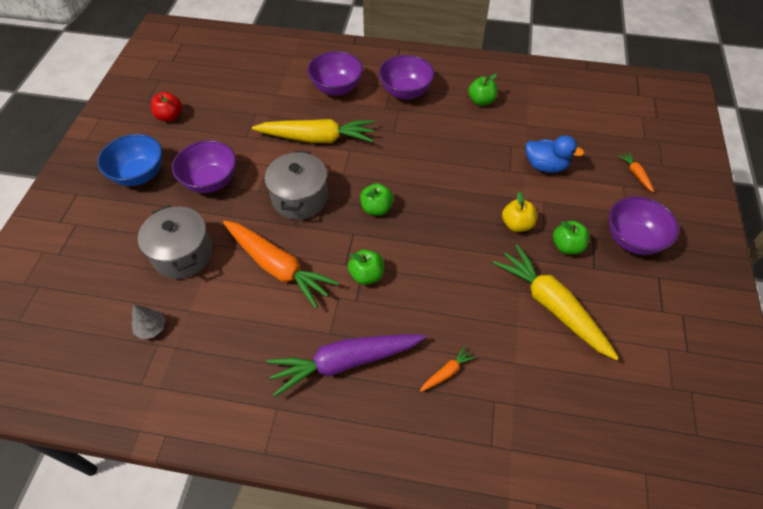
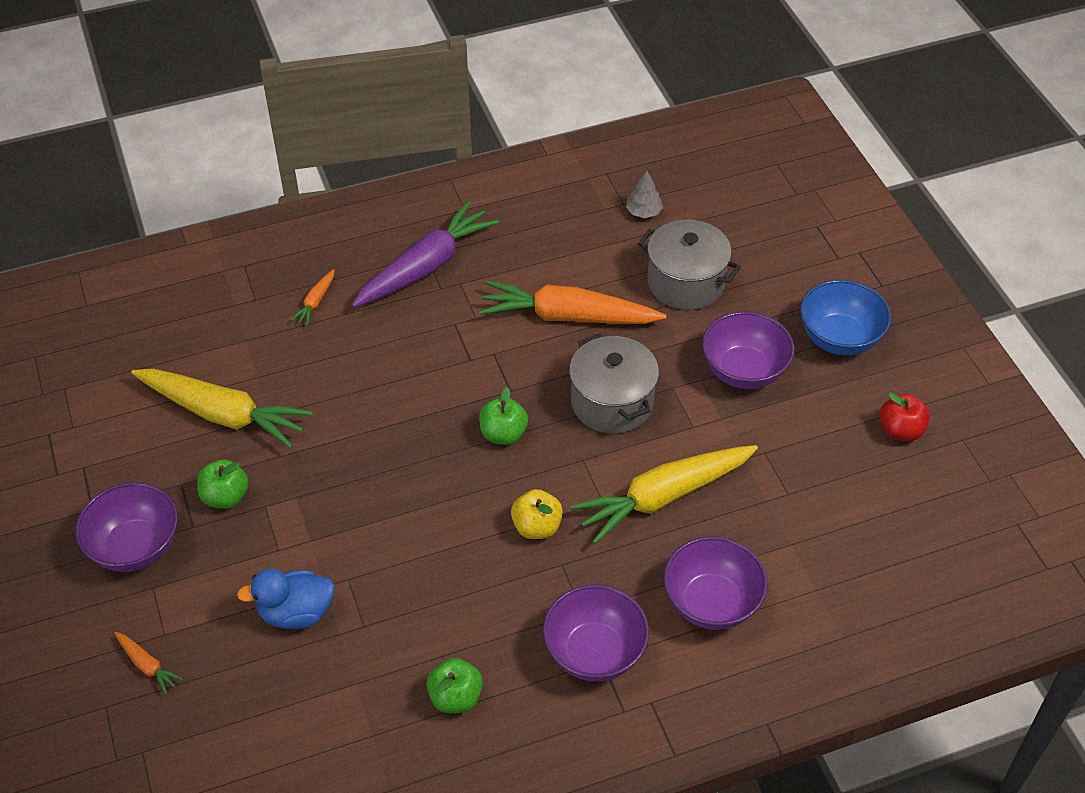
camera: 150 degrees right, 5 degrees down
green apple [348,249,384,285] -> none
yellow apple [502,192,537,232] -> yellow apple moved to [511,489,563,539]

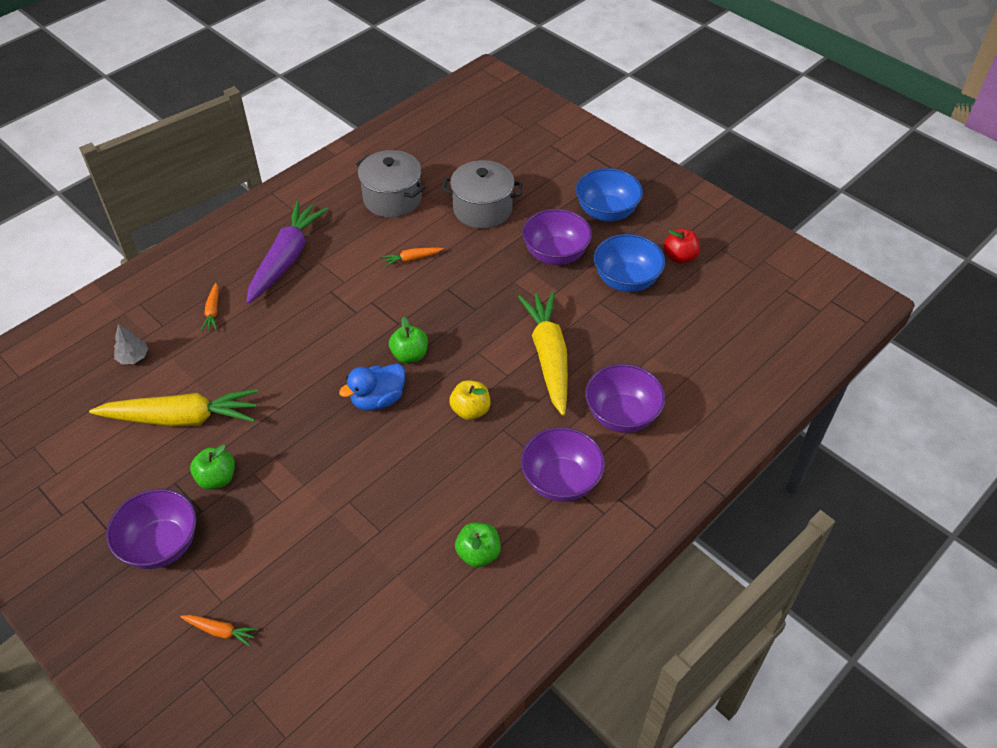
camera: 25 degrees left, 0 degrees up
blue duck [237,569,335,629] -> blue duck moved to [339,364,405,411]
orange carrot [479,280,666,324] -> orange carrot [382,247,443,266], size x0.42
grey pot [569,334,659,434] -> grey pot moved to [356,150,425,218]
yellow carrot [570,445,758,544] -> yellow carrot turned 135 degrees clockwise [518,291,568,416]
grey tree [626,171,663,218] -> grey tree moved to [114,324,148,364]
none -> blue bowl [594,234,666,292]

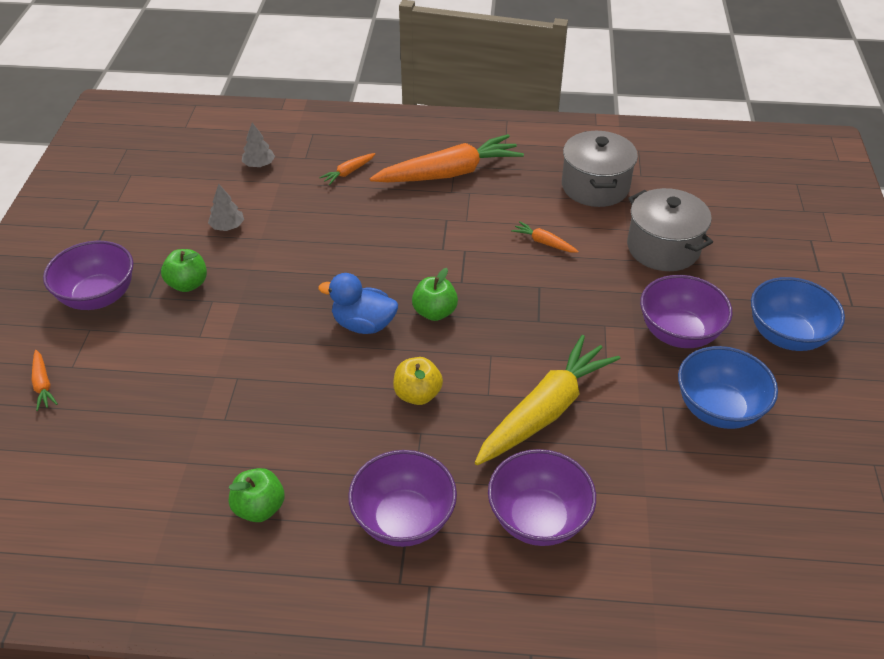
camera: 50 degrees right, 5 degrees down
yellow carrot [89,389,258,427] -> grey tree [208,184,244,231]
purple carrot [246,201,328,304] -> orange carrot [370,134,524,182]
red apple [663,228,700,264] -> none

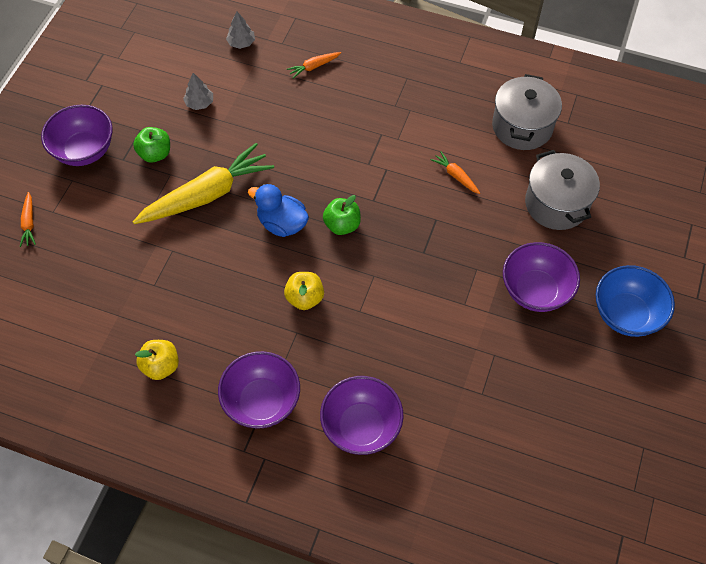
camera: 15 degrees right, 15 degrees up
green apple [228,468,285,522] -> yellow apple [135,340,179,380]
orange carrot [370,134,524,182] -> none
yellow carrot [475,335,620,465] -> yellow carrot moved to [133,143,274,224]
blue bowl [678,346,778,429] -> none

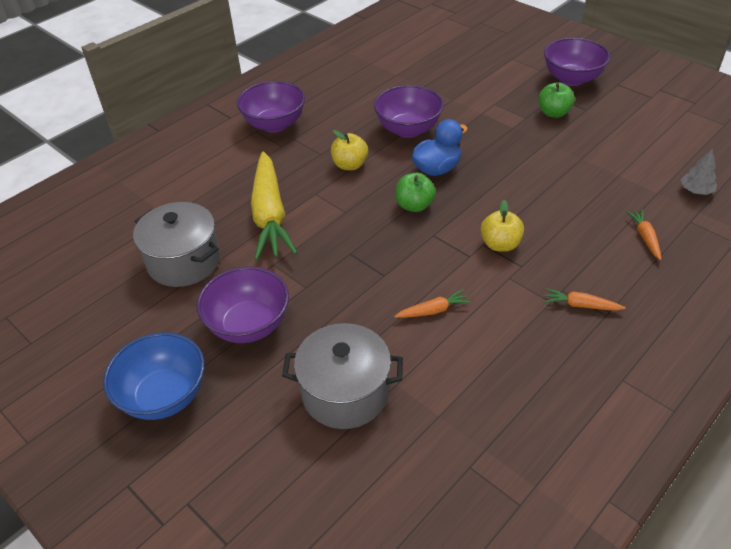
camera: 115 degrees right, 15 degrees down
orange carrot [20,192,36,247] -> orange carrot moved to [544,288,626,311]
yellow carrot [133,143,274,224] -> yellow carrot moved to [251,151,298,260]
yellow apple [135,340,179,380] -> yellow apple moved to [480,200,524,252]
grey tree [183,73,213,110] -> none
purple bowl [320,376,404,455] -> purple bowl moved to [374,85,444,138]
grey pot [492,74,562,150] -> grey pot moved to [133,202,220,287]

